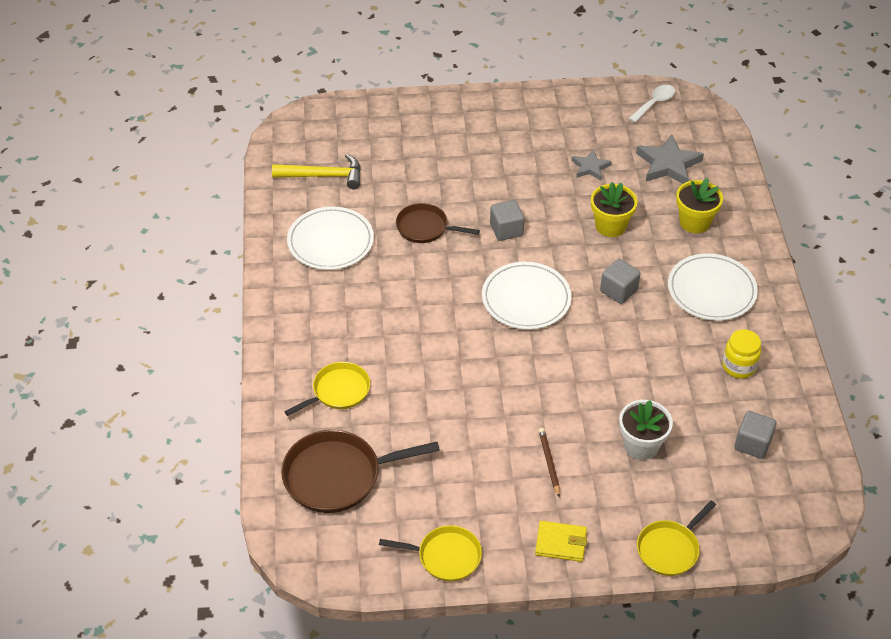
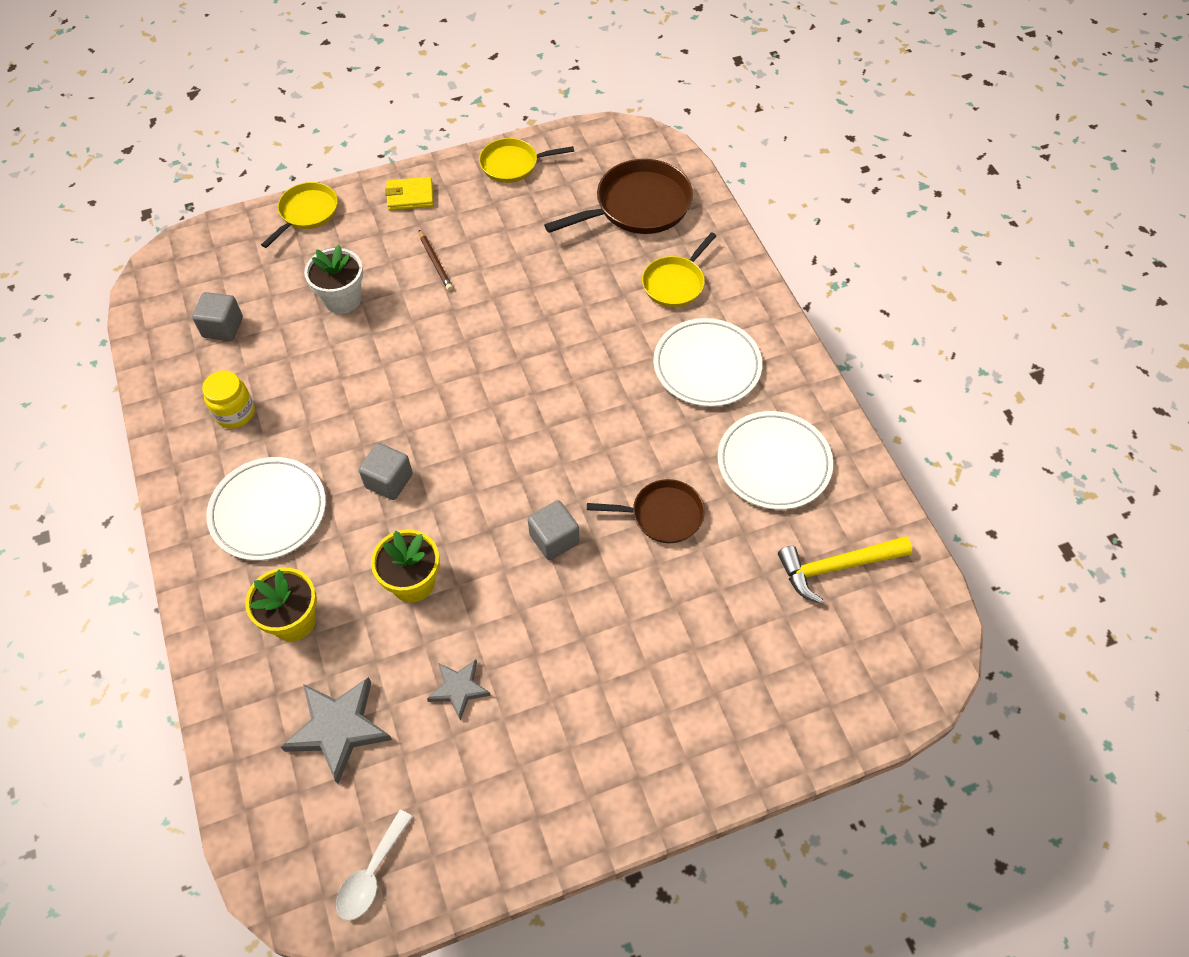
camera: 165 degrees right, 10 degrees up
white plate [482,262,572,330] -> white plate moved to [653,318,762,407]

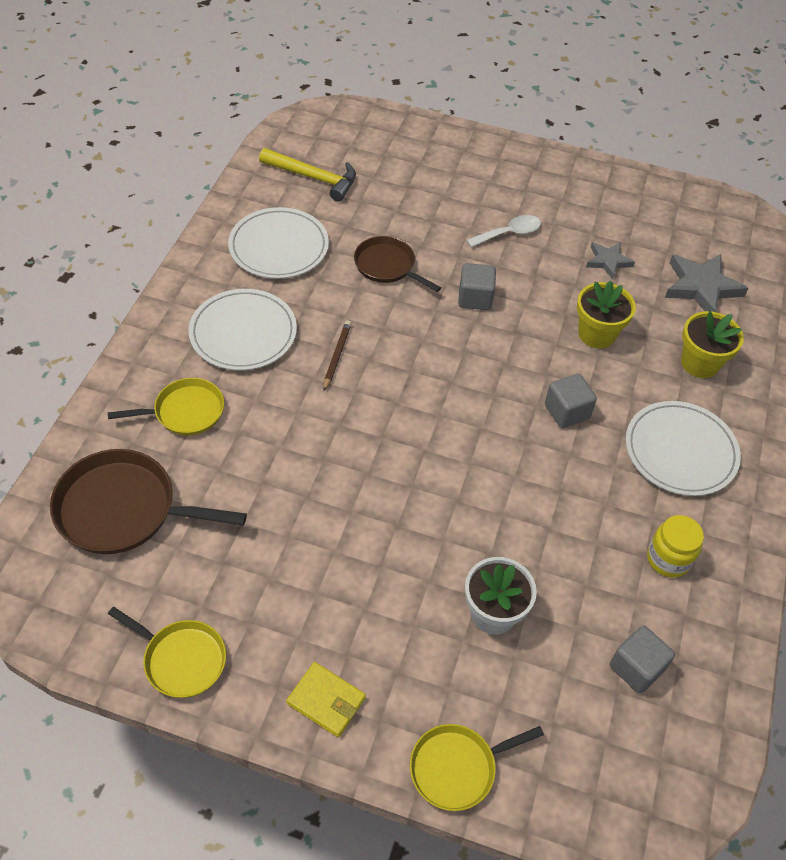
camera: 145 degrees left, 5 degrees down
white spoon [336,810,413,921] -> white spoon moved to [466,215,541,247]
brown pencil [419,230,453,291] -> brown pencil moved to [324,321,351,391]

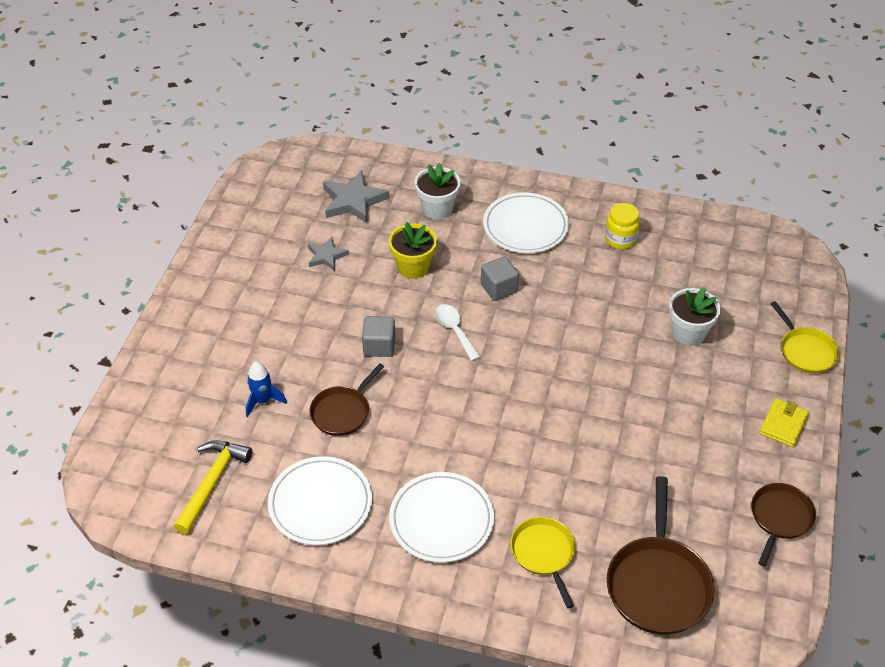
camera: 90 degrees left, 5 degrees down
yellow pan [108,607,226,698] -> brown pan [752,483,816,566]
brown pencil [324,321,351,391] -> none
white spoon [466,215,541,247] -> white spoon moved to [435,304,480,361]
grey cube [610,626,675,694] -> none
yellow flower pot [681,311,744,378] -> white flower pot [415,163,461,220]
none -> blue rocket [246,362,287,417]

